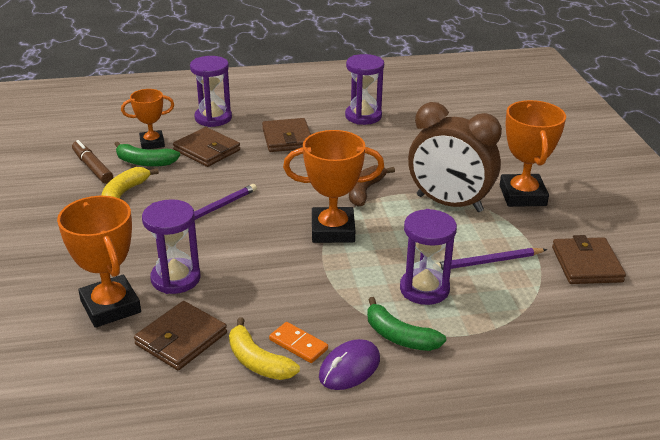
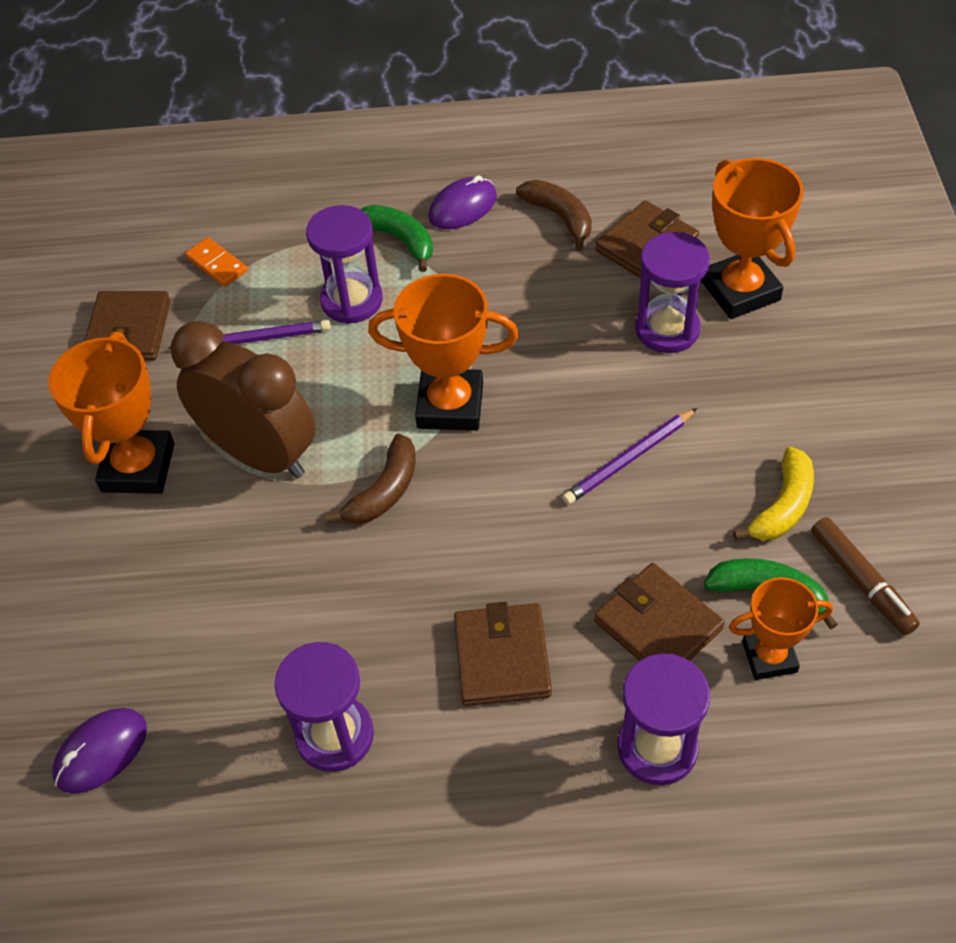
camera: 170 degrees left, 20 degrees up
yellow banana [229,318,300,380] -> brown banana [516,180,592,251]
orange domino [269,322,328,363] -> orange domino moved to [185,237,247,287]
none -> purple mouse [52,708,147,794]

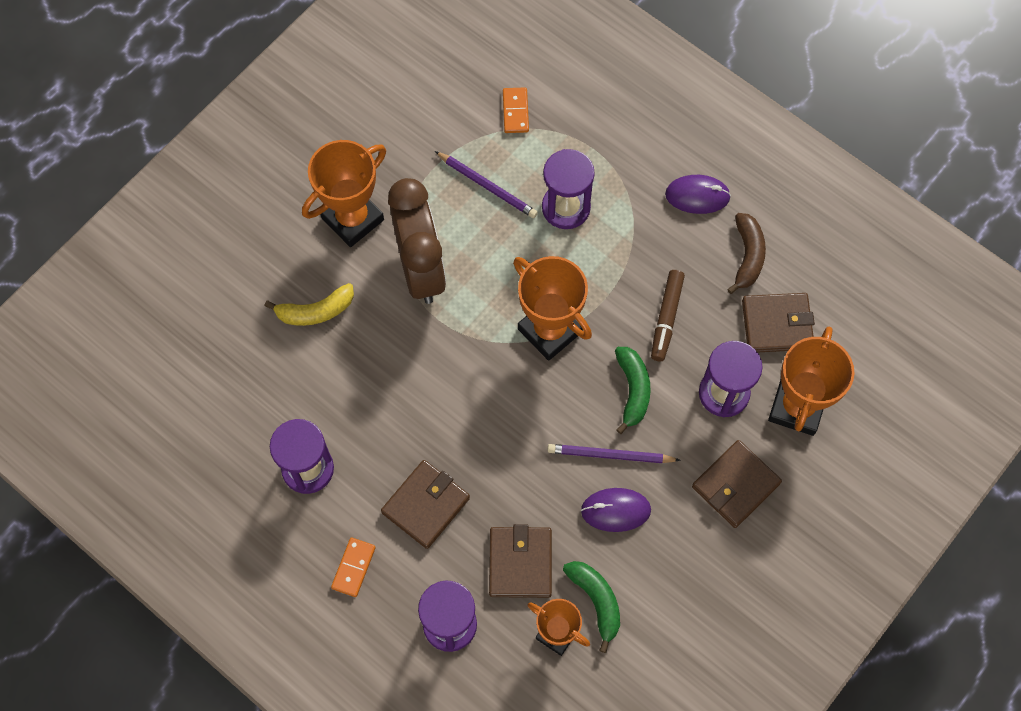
camera: 40 degrees right, 15 degrees up
purple mouse [52,708,147,794] -> purple mouse moved to [581,488,651,532]
brown wallet [84,291,171,360] -> brown wallet moved to [692,440,782,528]
brown banana [325,434,416,524] -> none
green banana [360,205,433,272] -> green banana moved to [615,347,651,434]
yellow banana [733,447,814,541] -> yellow banana moved to [264,283,354,326]
brown marker [811,517,920,635] -> brown marker moved to [651,270,685,361]
none -> orange domino [331,538,376,597]

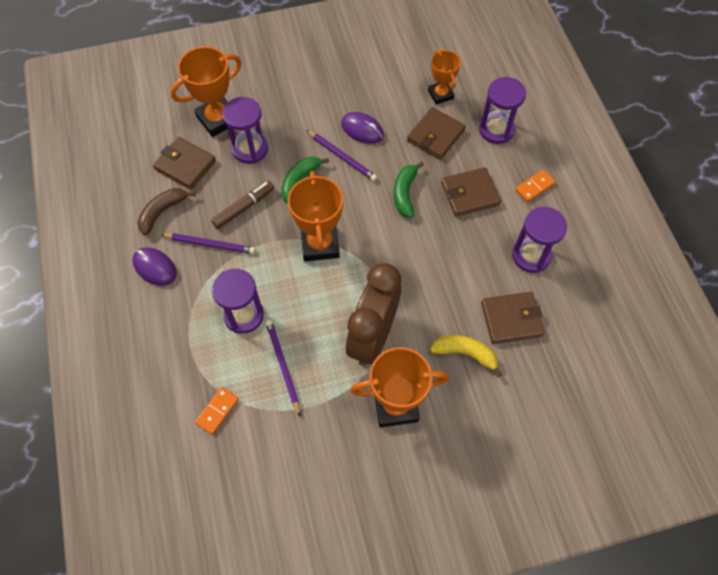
camera: 145 degrees left, 5 degrees down
green banana [563,561,620,653] -> green banana moved to [394,161,424,218]
brown wallet [692,440,782,528] -> brown wallet moved to [481,292,545,344]
none -> purple pencil [160,233,256,254]

